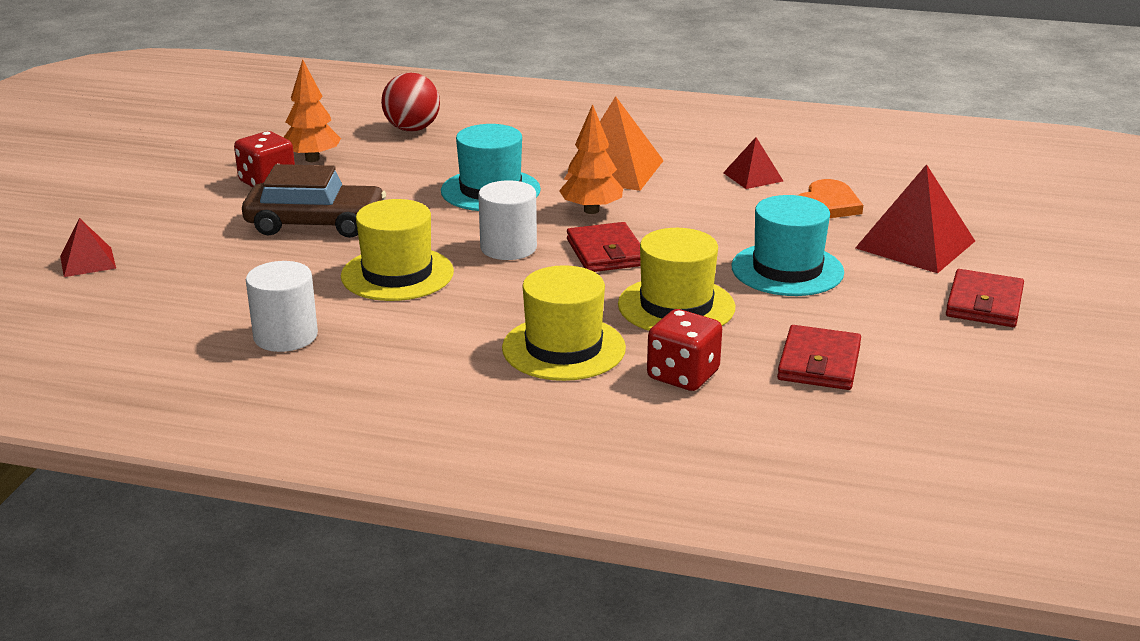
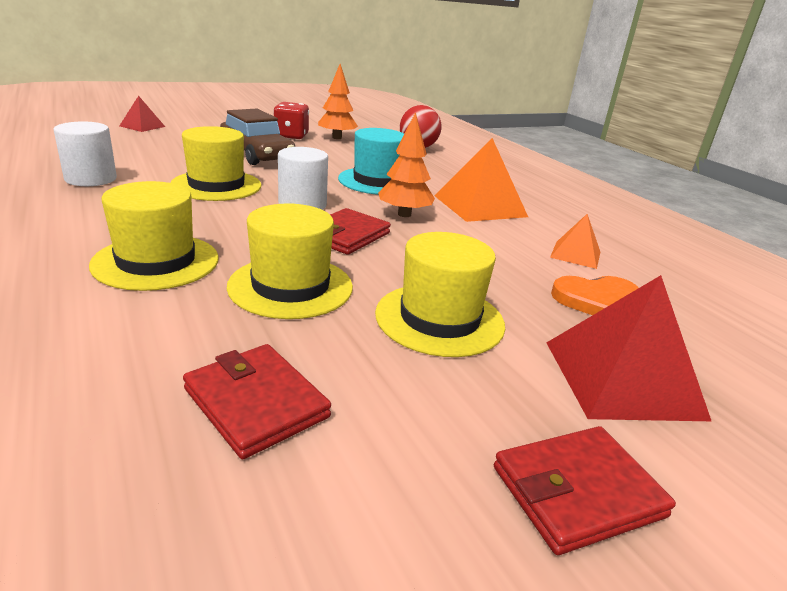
camera: 45 degrees right, 0 degrees up
red dice [647,309,722,391] -> none
red pyramid [723,137,783,189] -> orange pyramid [550,214,600,269]
turquoise hat [731,195,844,296] -> yellow hat [375,232,505,357]
red wallet [777,325,861,390] -> red wallet turned 75 degrees clockwise [183,344,331,459]

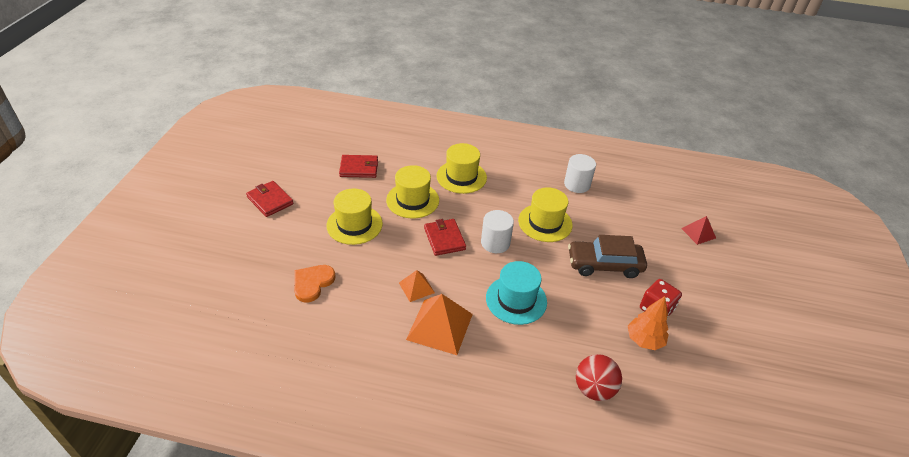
camera: 130 degrees right, 15 degrees up
orange tree [378,112,435,217] -> none
red wallet [494,426,676,555] -> red wallet turned 60 degrees counterclockwise [246,181,294,217]
red pyramid [546,275,711,421] -> none
orange pyramid [550,214,600,269] -> orange pyramid moved to [399,270,435,302]

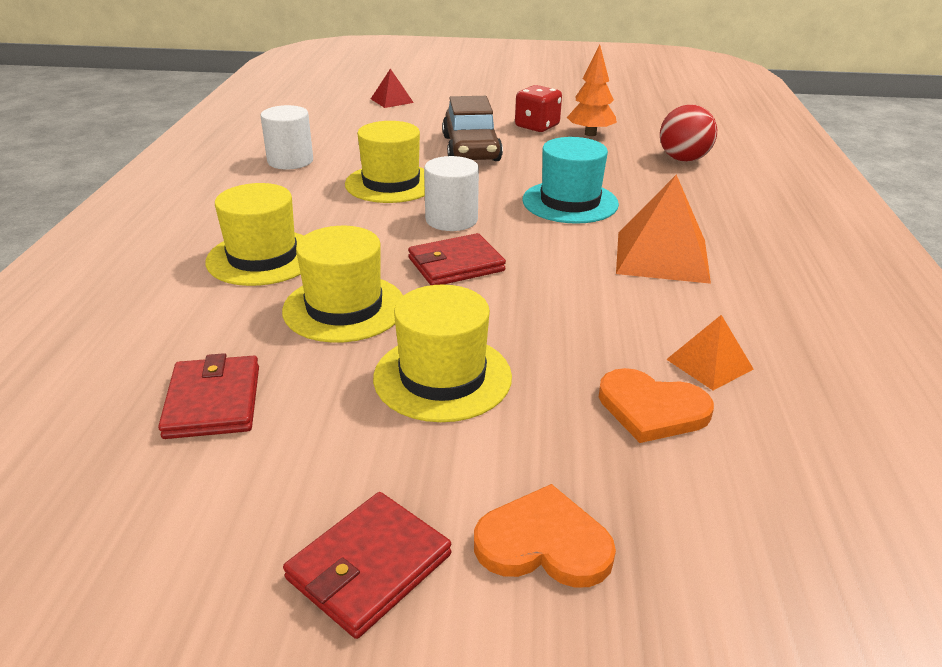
camera: 95 degrees left, 10 degrees down
orange pyramid [399,270,435,302] -> orange pyramid moved to [666,315,754,390]
none -> orange heart [474,484,616,588]

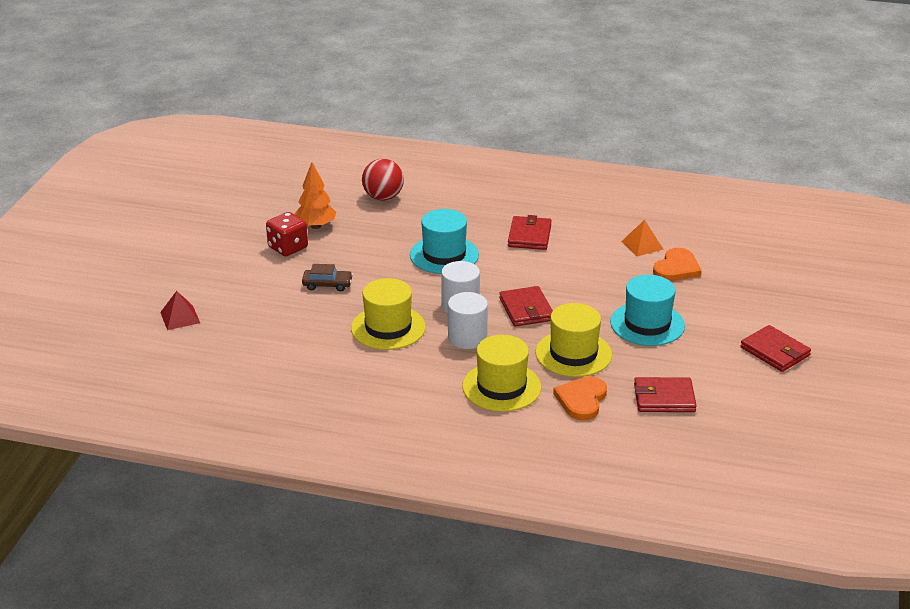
camera: 80 degrees left, 0 degrees up
white cylinder [261,105,313,169] -> white cylinder moved to [448,292,488,349]
yellow hat [373,284,512,422] -> turquoise hat [610,275,685,346]
brown car [442,96,503,161] -> brown car [302,264,353,291], size x0.53
orange heart [474,484,616,588] -> orange heart moved to [553,376,607,420]
orange pyramid [616,174,711,284] -> red wallet [508,215,552,250]

